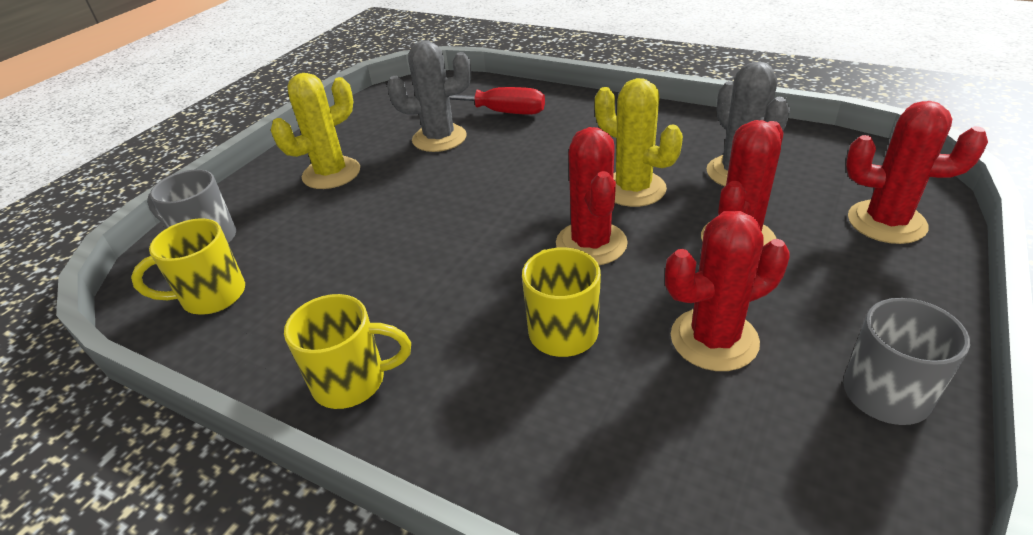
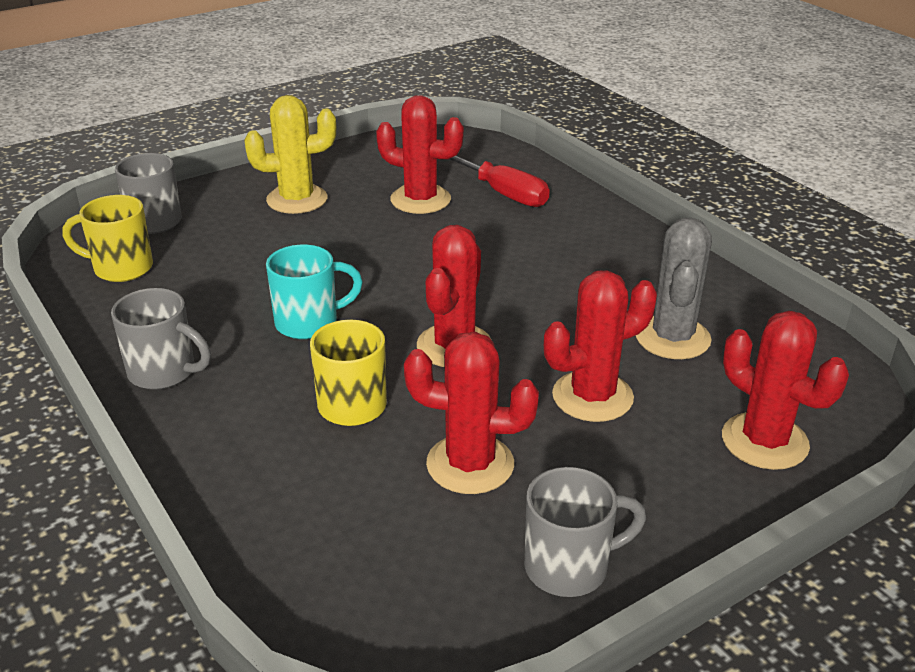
camera: 25 degrees right, 5 degrees down
yellow mug [284,294,411,409] -> grey mug [111,288,211,390]
grey cactus [387,40,471,152] -> red cactus [376,95,464,214]
yellow cactus [595,78,683,207] -> none
none -> turquoise mug [266,245,363,339]

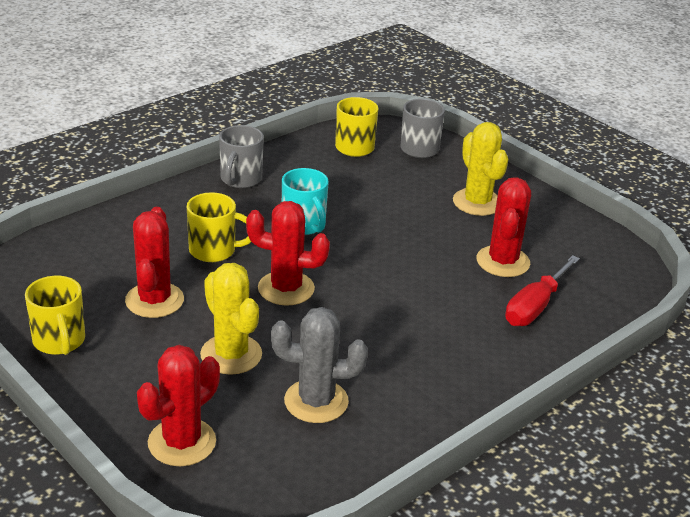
camera: 80 degrees right, 0 degrees up
grey mug [524,467,646,597] -> yellow mug [25,276,85,355]
red cactus [544,270,657,422] -> yellow cactus [200,263,262,375]

